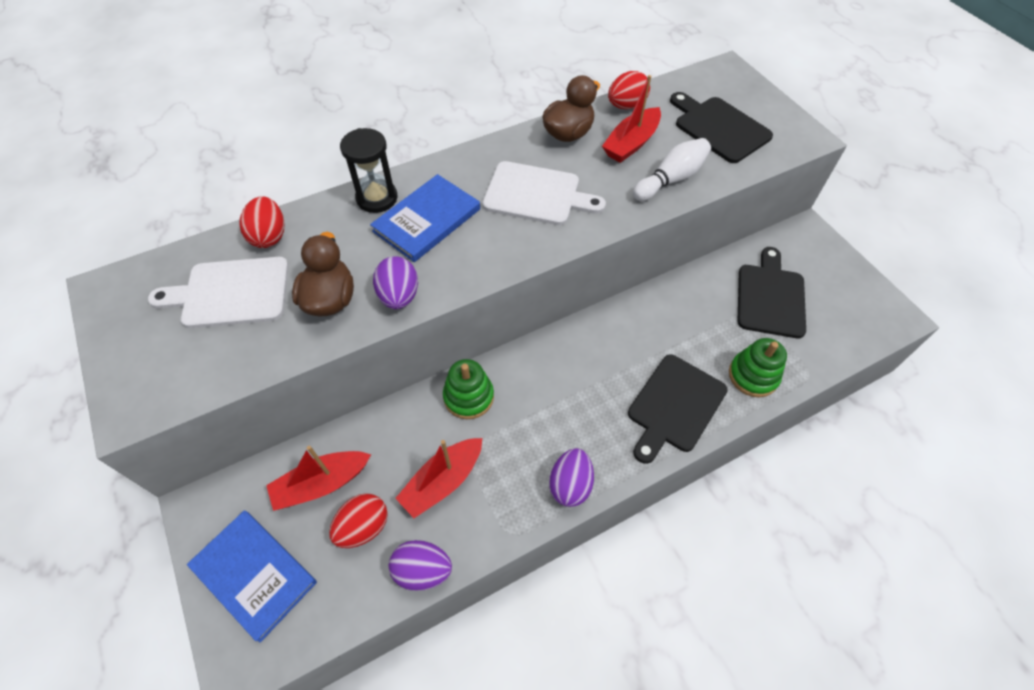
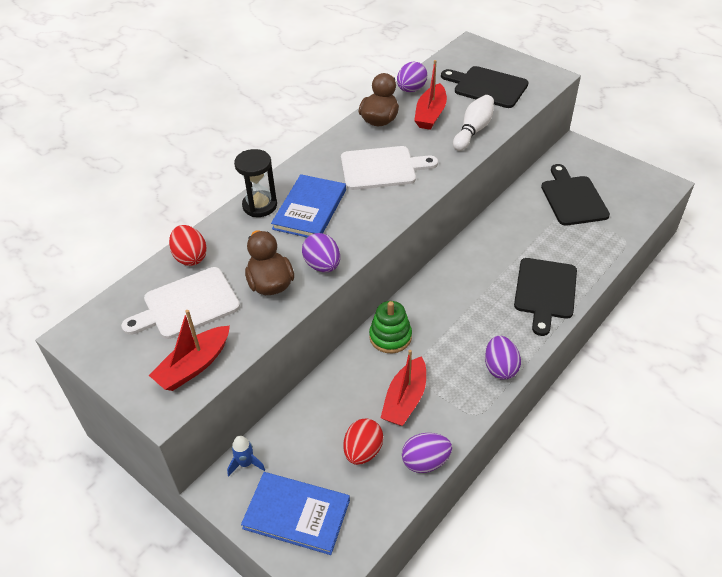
camera: 20 degrees left, 10 degrees down
red boat [266,446,371,511] -> red boat moved to [149,310,230,391]
red egg [608,71,650,109] -> purple egg [397,62,427,92]
green stacking toy [729,338,787,397] -> none
none -> blue rocket [227,436,265,476]

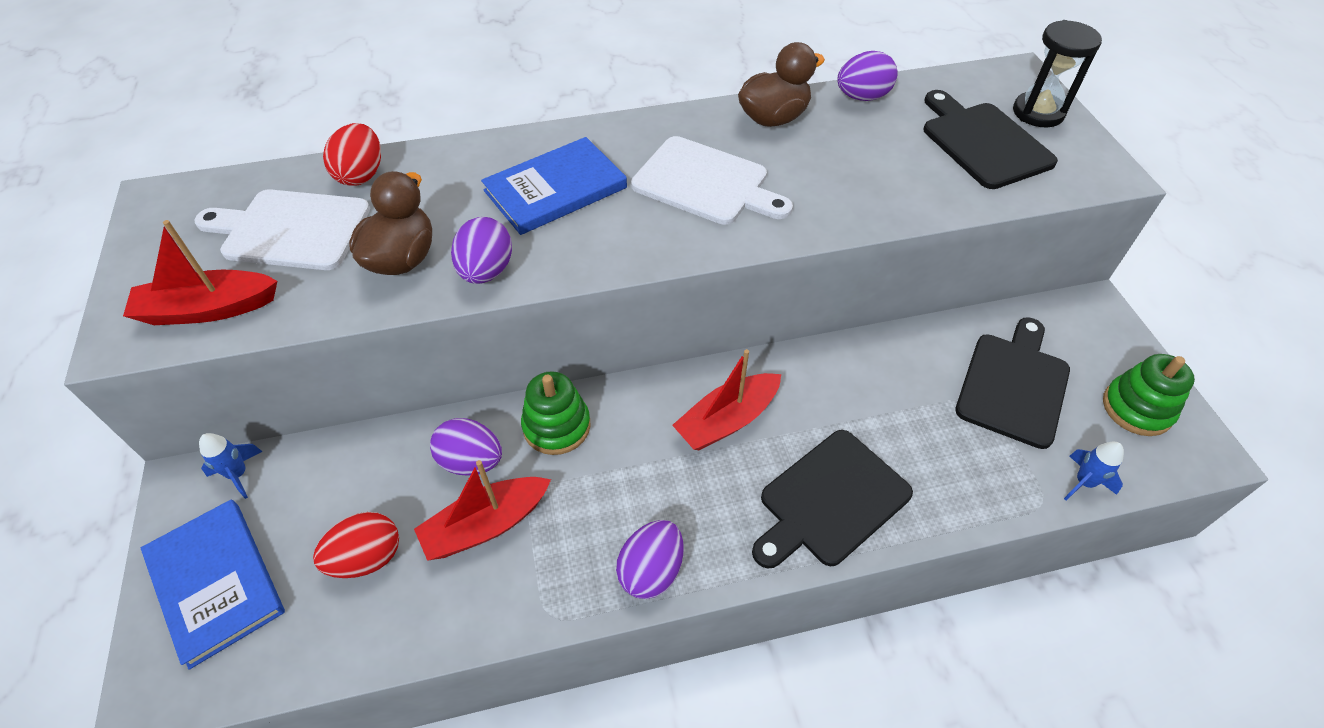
camera: 35 degrees right, 5 degrees up
black hourglass [234,149,277,217] -> black hourglass moved to [1013,20,1102,128]
purple egg [402,433,452,473] -> purple egg moved to [430,418,502,475]
red boat [414,60,447,130] -> red boat moved to [672,349,781,450]
white bowling pin [453,95,494,151] -> none
none -> blue rocket [1064,442,1124,501]
none -> green stacking toy [1103,354,1195,436]

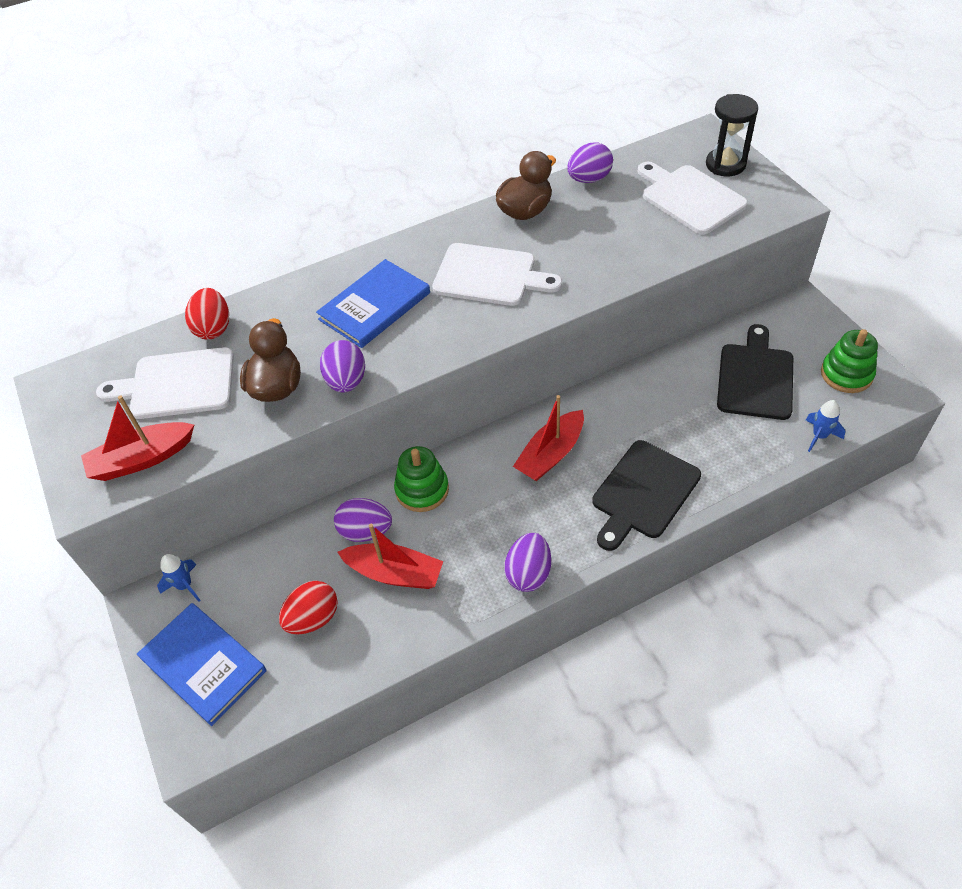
camera: 10 degrees left, 0 degrees up
red boat [414,460,551,561] -> red boat turned 120 degrees counterclockwise [338,524,443,589]
black cutting board [924,90,1058,189] -> white cutting board [637,162,748,235]

